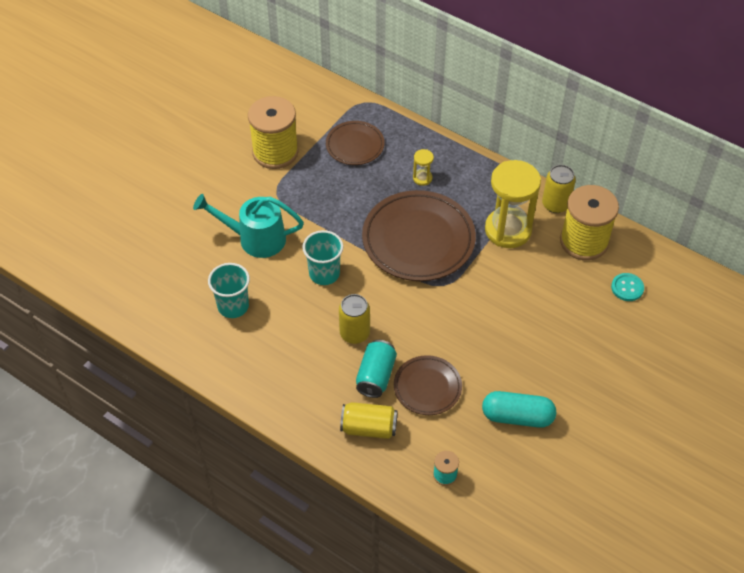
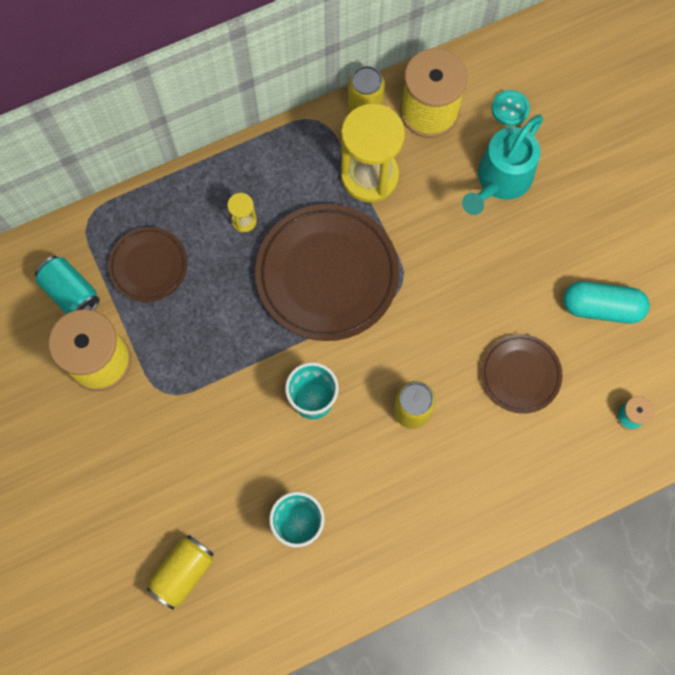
camera: 60 degrees left, 20 degrees up
turquoise watering can [193,194,304,258] -> turquoise watering can moved to [462,115,543,215]
yellow can [340,402,398,439] -> yellow can moved to [146,535,214,610]
turquoise can [356,340,397,398] -> turquoise can moved to [35,256,100,314]
turquoise capsule [482,391,556,428] -> turquoise capsule turned 60 degrees clockwise [563,281,650,324]

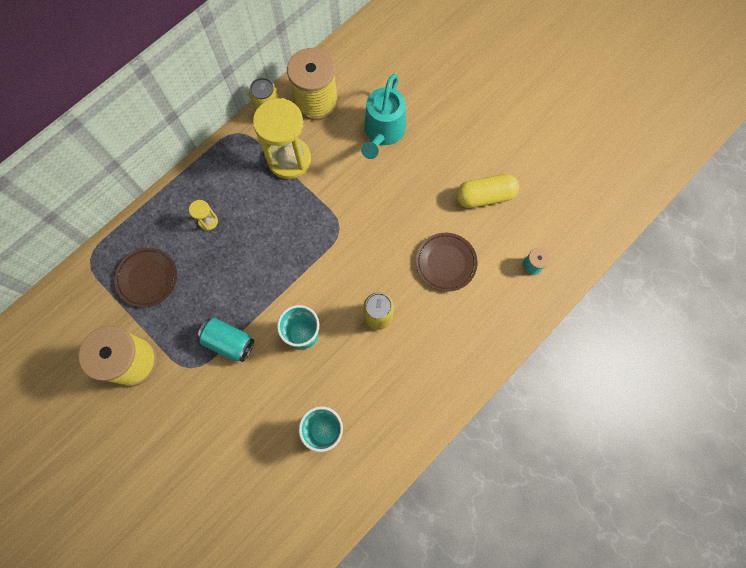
camera: 20 degrees left, 0 degrees up
turquoise can [35,256,100,314] -> turquoise can moved to [197,318,254,362]
yellow can [146,535,214,610] -> none
brown plate [255,204,399,341] -> none
turquoise button [492,90,530,126] -> none
turquoise capsule [563,281,650,324] -> yellow capsule [456,174,519,208]

